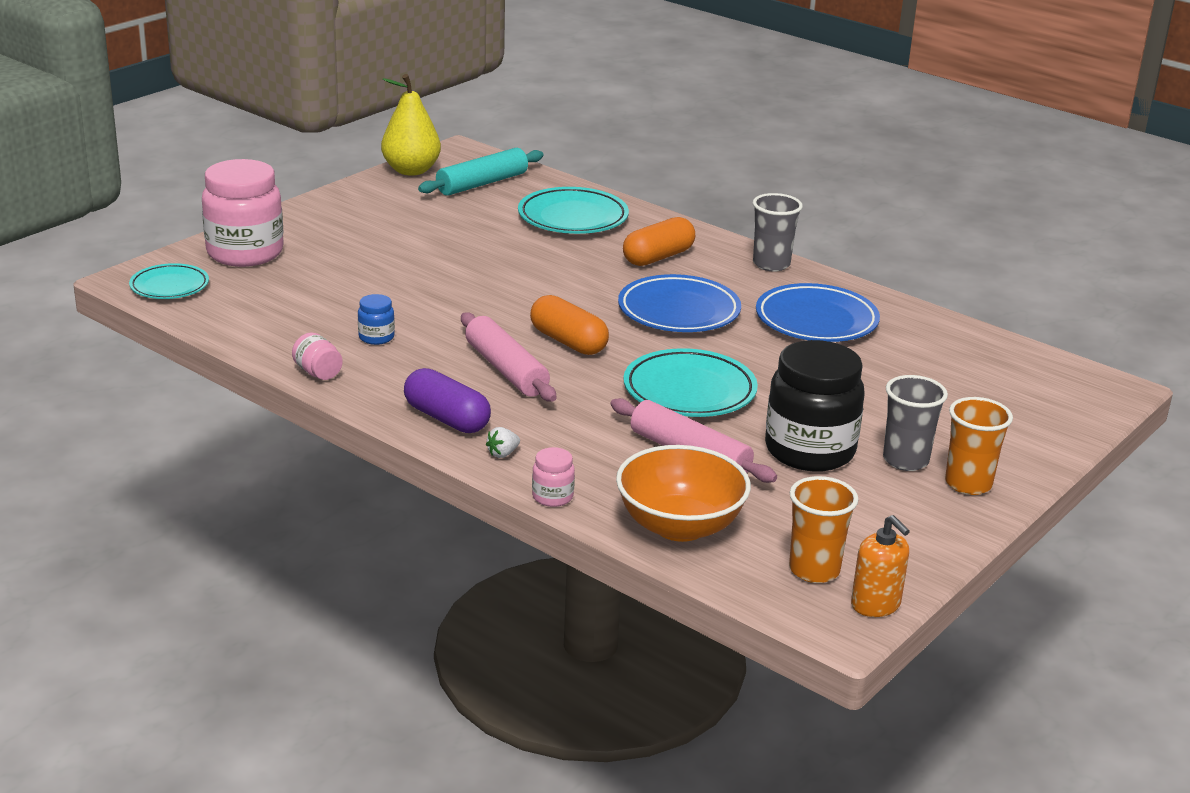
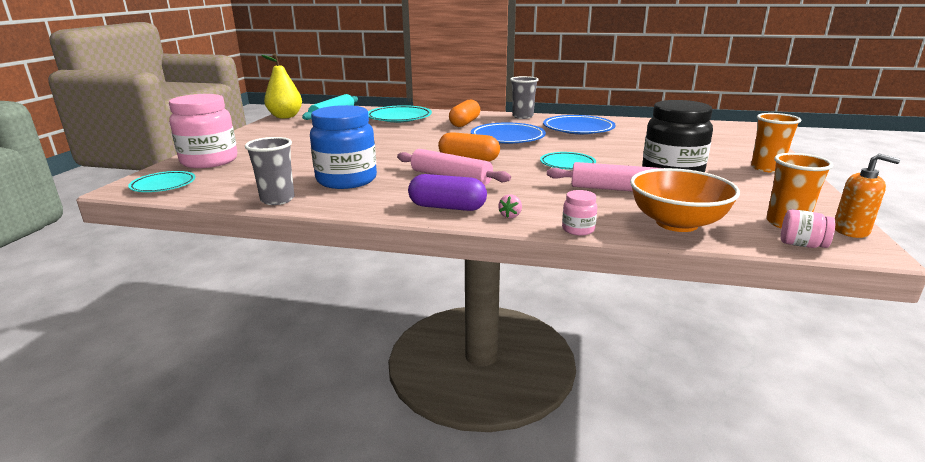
camera: 25 degrees left, 5 degrees down
pink jar [292,333,343,380] -> pink jar moved to [781,209,835,248]
blue jar [358,294,395,345] -> blue jar [310,105,377,189], size x2.32
white strawberry [486,427,520,458] -> pink strawberry [498,194,522,218]
turquoise plate [623,348,758,417] -> turquoise plate [540,152,596,170], size x0.63
grey cup [883,375,948,471] -> grey cup moved to [245,137,295,205]

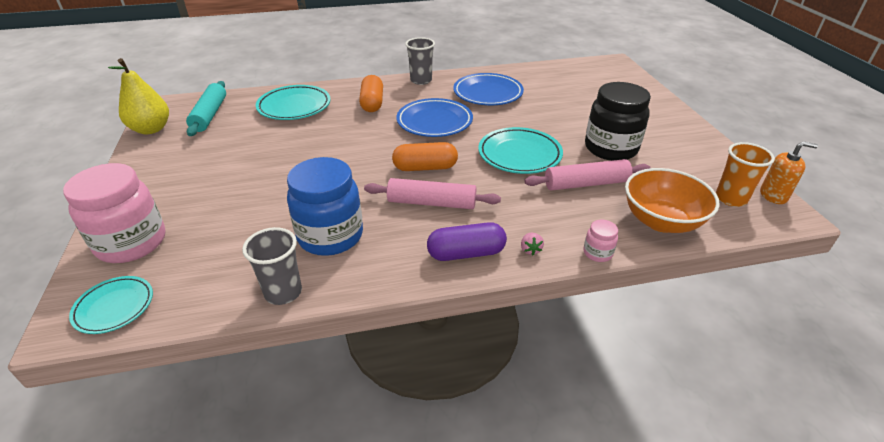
camera: 25 degrees left, 15 degrees up
turquoise plate [540,152,596,170] -> turquoise plate [478,127,563,174], size x1.58
orange cup [751,113,801,173] -> none
pink jar [781,209,835,248] -> none

